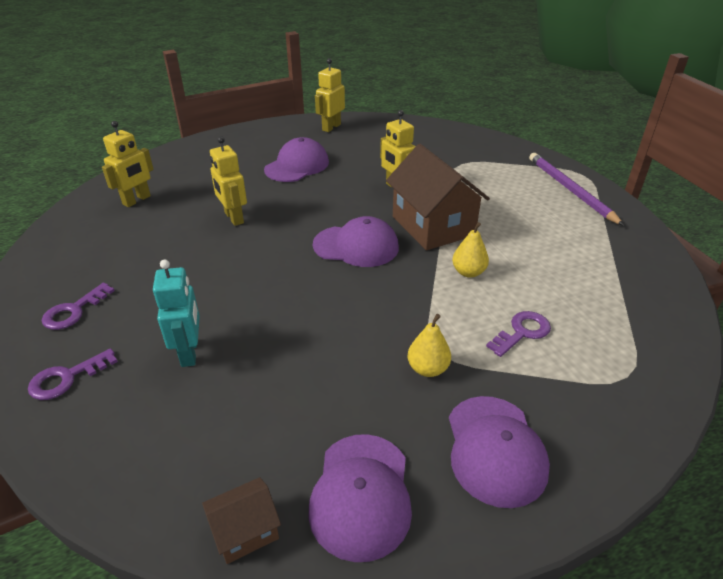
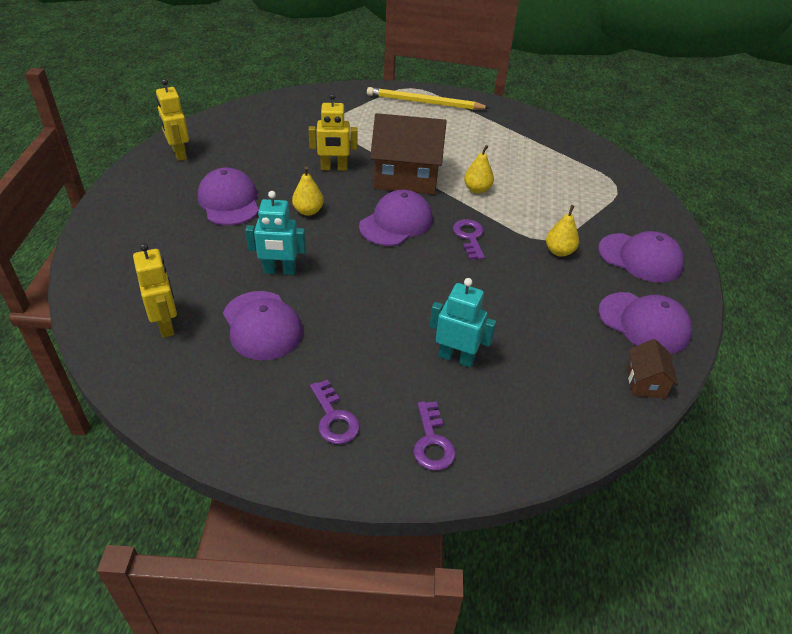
camera: 60 degrees left, 5 degrees up
yellow robot [210,136,247,226] -> turquoise robot [245,191,306,275]
purple key [486,311,551,357] -> purple key moved to [453,219,485,260]
purple pencil [529,153,624,226] -> yellow pencil [367,87,490,110]
none -> purple cap [223,291,303,360]
none -> yellow pear [292,167,324,216]

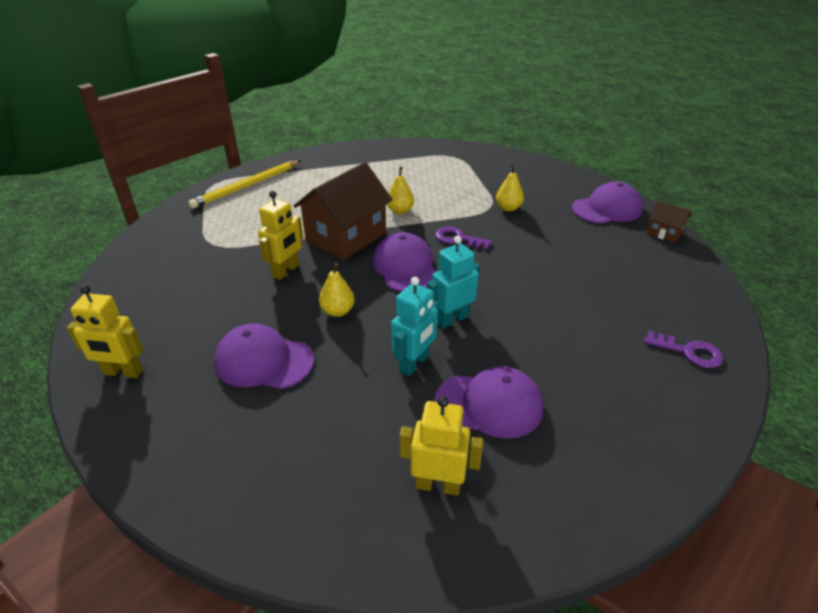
camera: 55 degrees left, 5 degrees down
purple key [310,380,360,444] -> none
turquoise robot [430,278,496,367] -> turquoise robot moved to [427,236,480,329]
purple cap [598,231,684,283] -> none

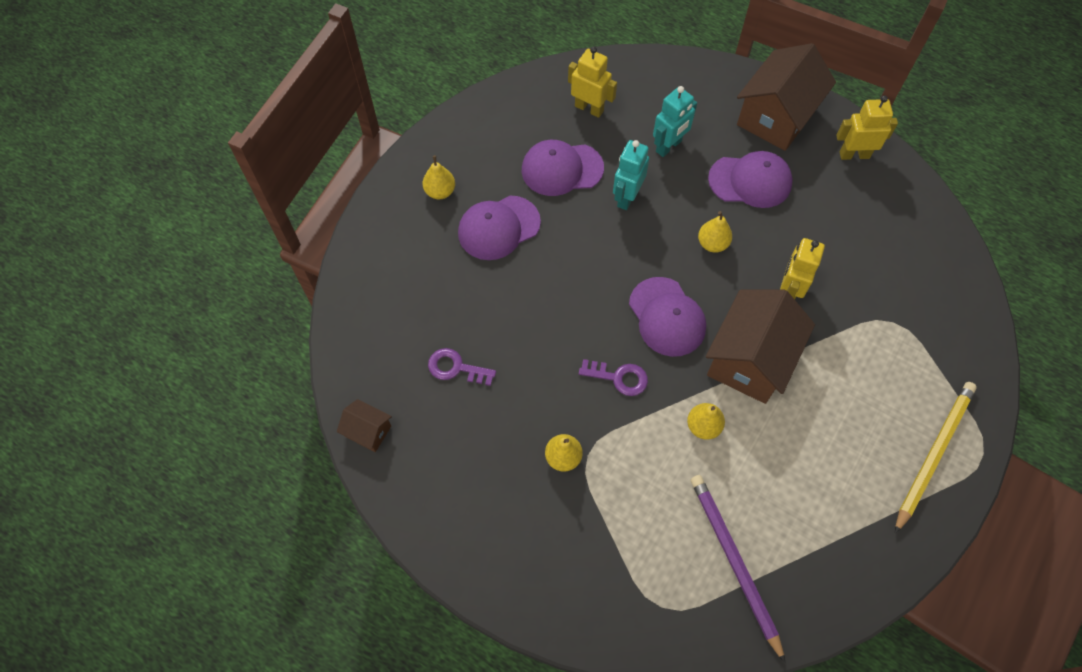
camera: 170 degrees right, 25 degrees up
yellow robot [400,396,484,496] -> yellow robot turned 150 degrees counterclockwise [568,46,617,118]
turquoise robot [427,236,480,329] -> turquoise robot moved to [653,86,697,157]
purple cap [572,182,643,224] -> purple cap moved to [458,196,541,260]
purple key [644,331,723,368] -> purple key moved to [428,348,496,386]
none -> yellow pear [423,155,455,199]
none -> purple pencil [691,475,785,663]
none -> brown house [737,43,836,151]

